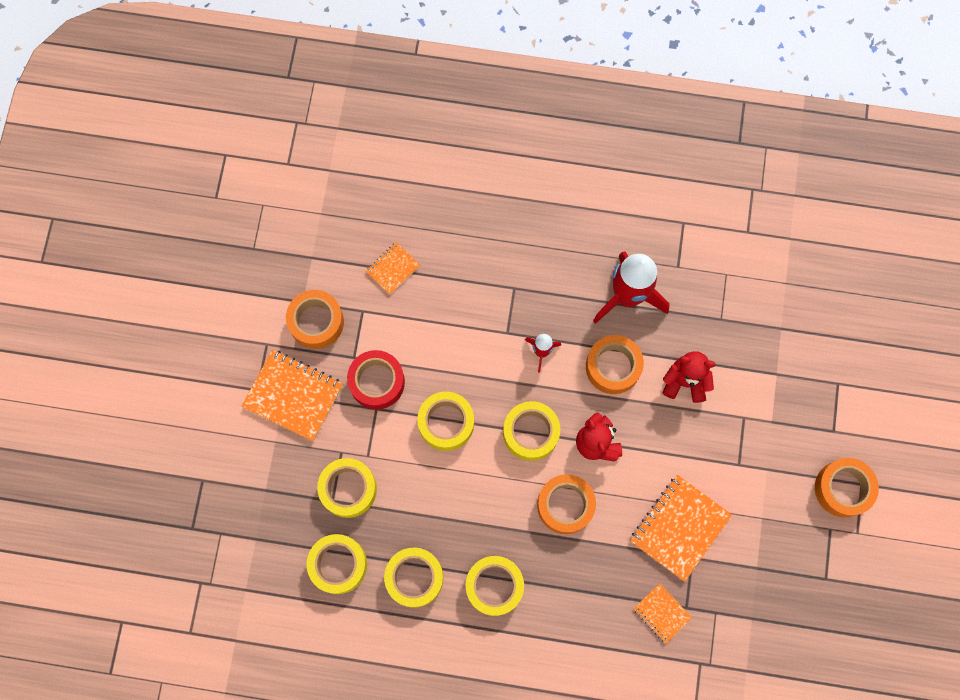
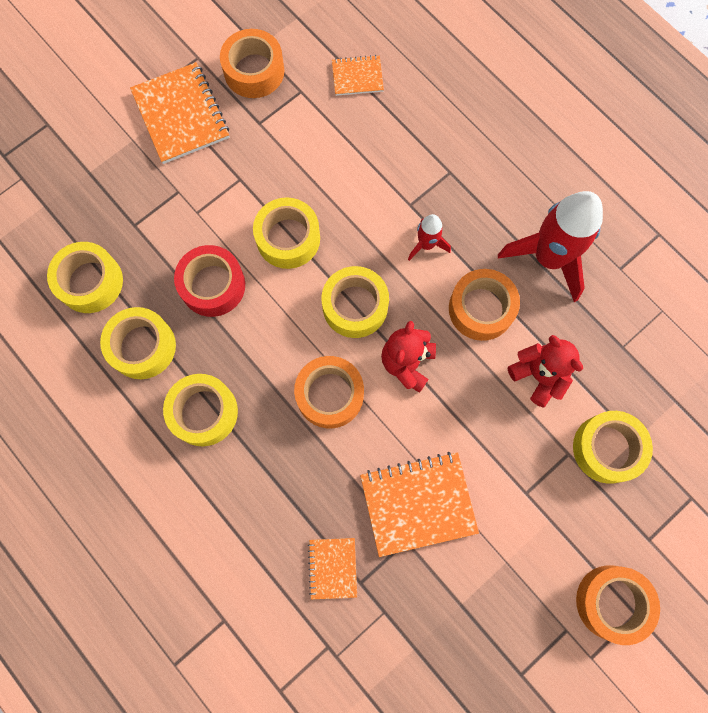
camera: 40 degrees right, 0 degrees up
yellow tape [317,458,377,518] -> yellow tape moved to [573,411,653,484]
red tape [347,350,405,410] -> red tape moved to [174,245,245,317]

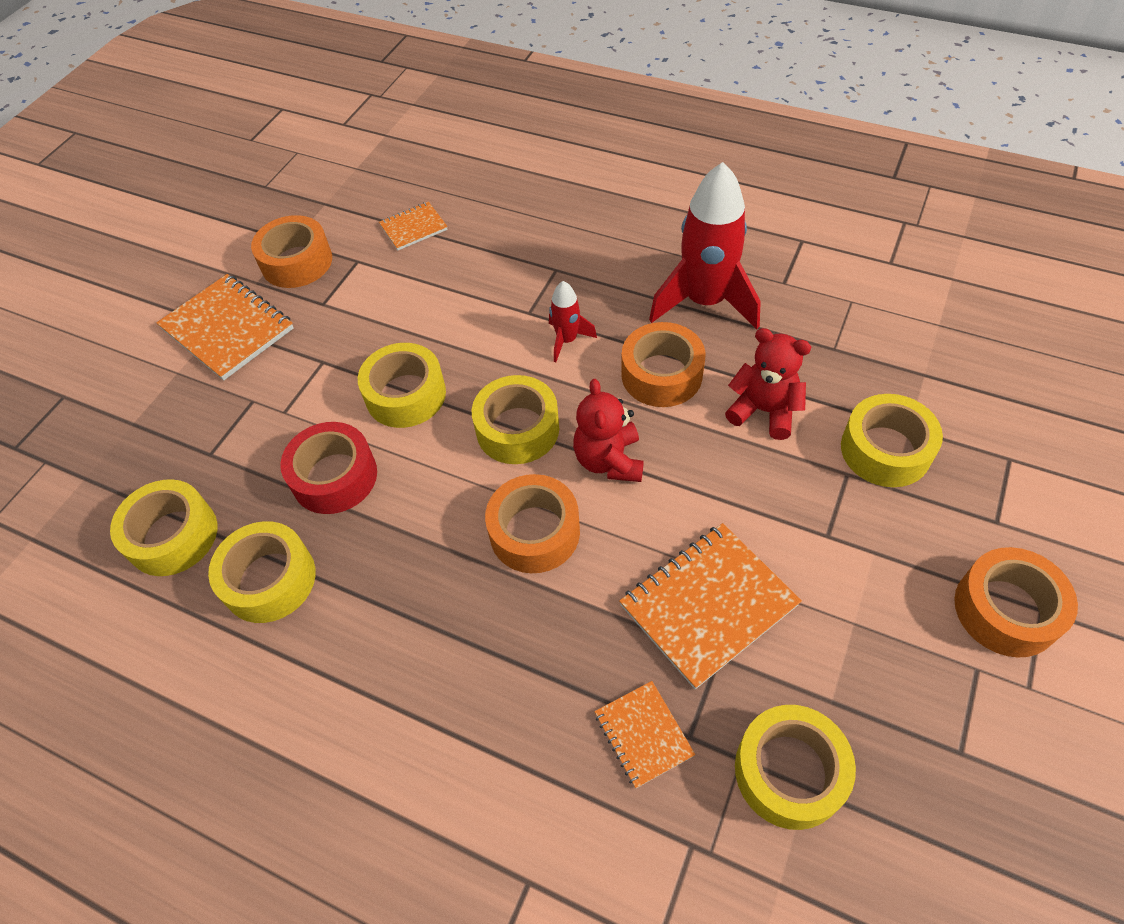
camera: 20 degrees left, 20 degrees down
yellow tape [163,374,238,446] -> yellow tape moved to [735,705,856,830]

